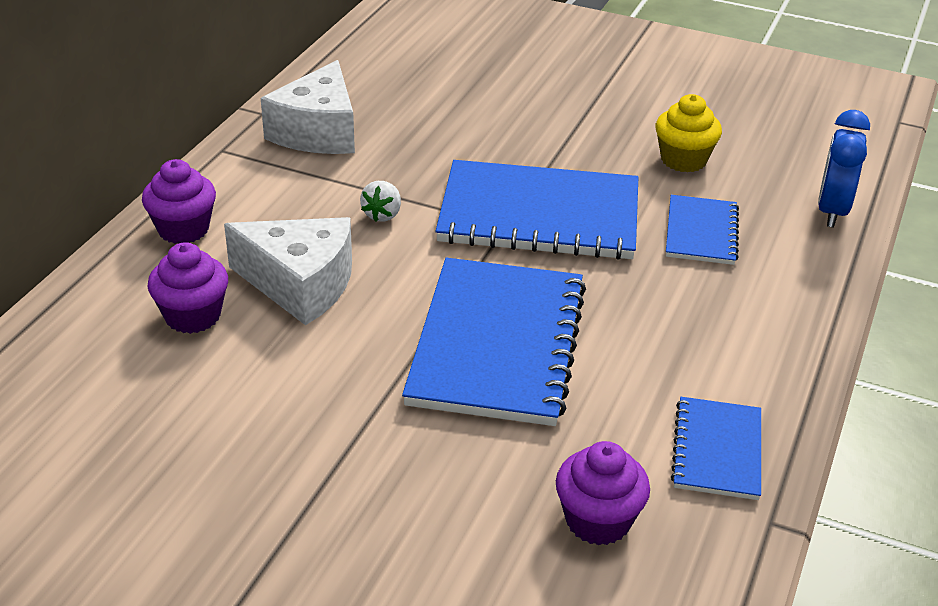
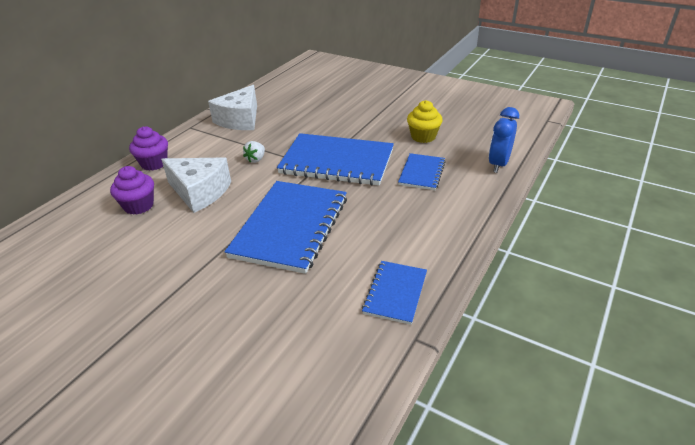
camera: 10 degrees right, 0 degrees up
purple cupcake [556,441,650,545] -> none

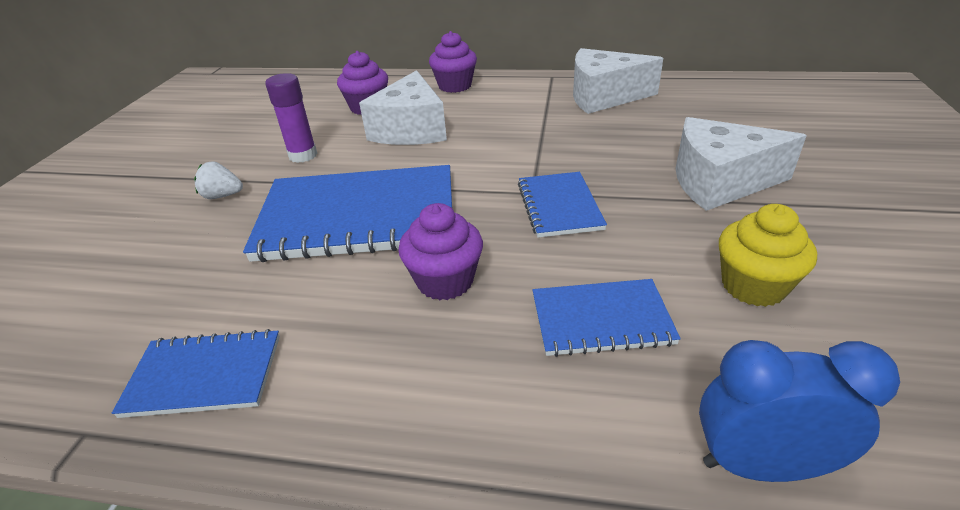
camera: 70 degrees right, 0 degrees up
white strawberry [243,141,265,163] -> white strawberry moved to [194,161,243,199]
blue notebook [277,133,394,186] -> blue notebook [518,172,607,238], size x0.52
none -> purple glue stick [265,73,318,163]
none -> purple cupcake [398,203,483,300]
none -> white cheese [675,117,807,211]

